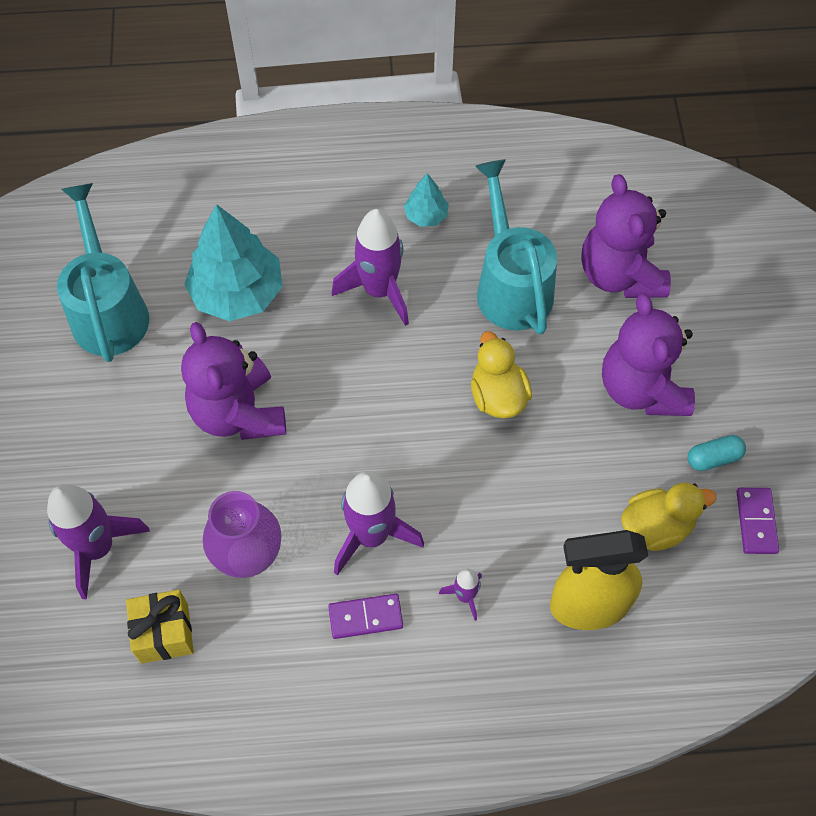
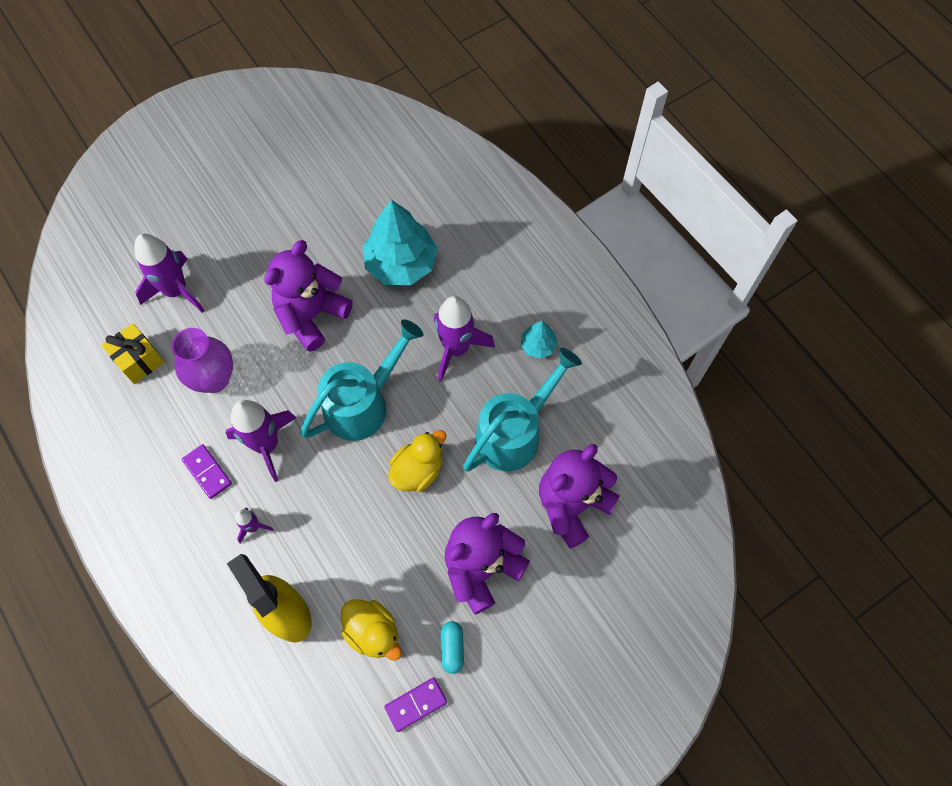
camera: 60 degrees right, 5 degrees up
turquoise watering can [57,183,149,362] -> turquoise watering can moved to [300,319,423,441]
turquoise capsule [688,435,746,471] -> turquoise capsule turned 45 degrees clockwise [440,621,464,674]

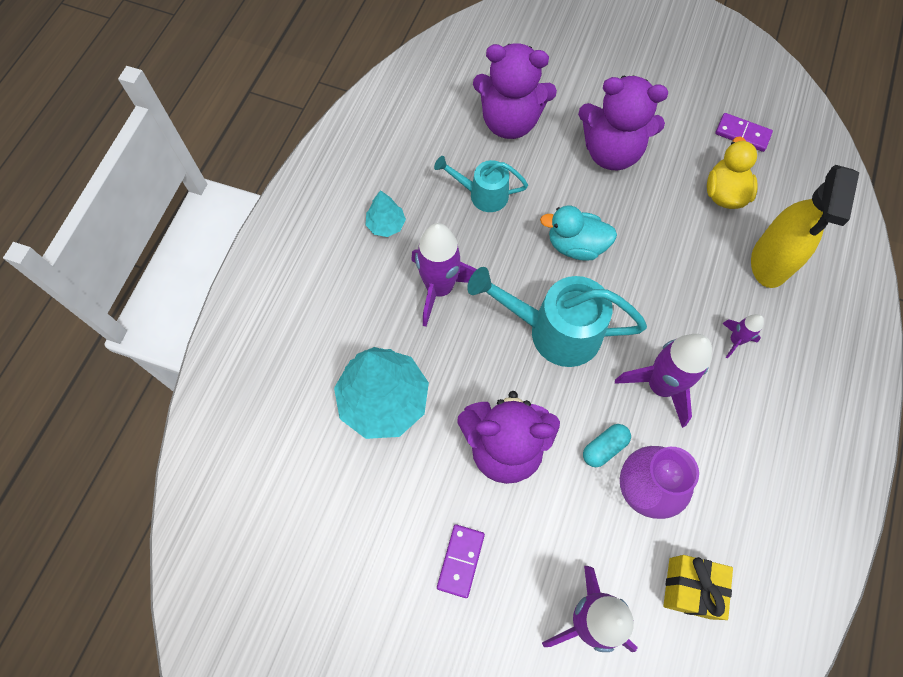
camera: 125 degrees left, 0 degrees up
purple domino [182,444,232,499] -> purple domino moved to [437,524,485,598]
yellow duck [389,430,446,492] -> turquoise duck [540,206,617,261]
turquoise capsule [440,621,464,674] -> turquoise capsule moved to [583,424,631,467]
turquoise watering can [463,348,582,472] -> turquoise watering can [434,156,528,212], size x0.58

